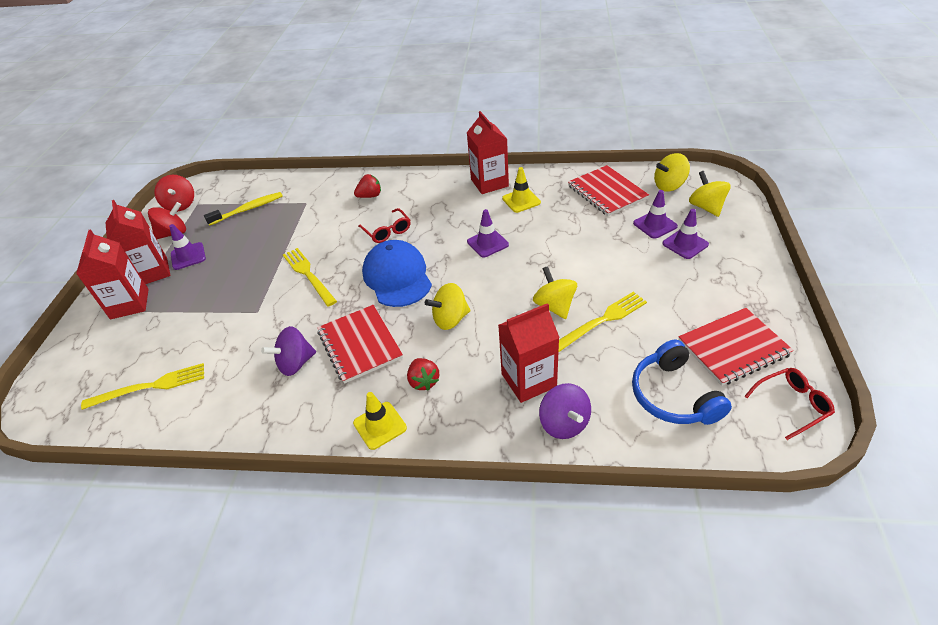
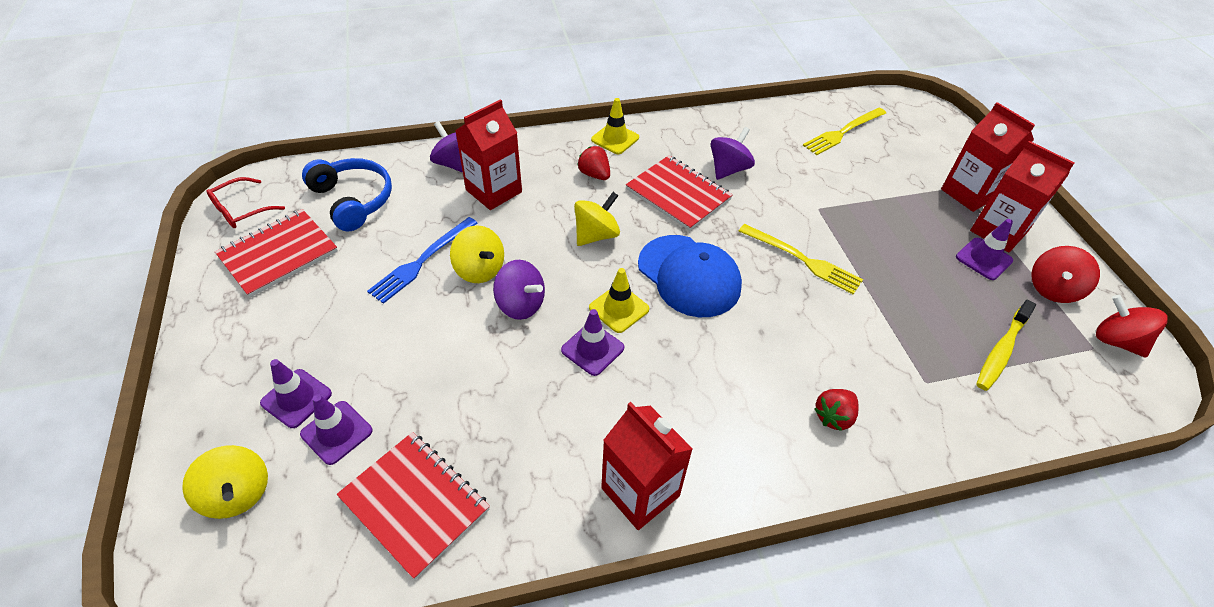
camera: 155 degrees right, 5 degrees up
red glasses [358,208,410,243] -> none
yellow traffic cone [502,167,541,213] -> yellow traffic cone moved to [589,268,649,333]
yellow fork [558,292,647,353] -> blue fork [367,217,477,304]
yellow spinning top [654,153,690,192] -> none
none -> purple spinning top [493,260,545,320]

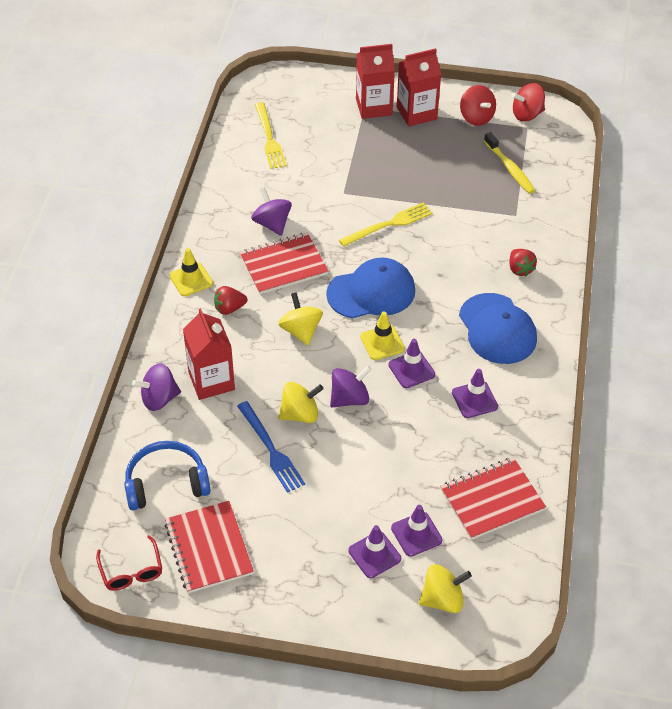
camera: 65 degrees left, 0 degrees up
red carton [601,402,693,530] -> none
purple traffic cone [956,219,1013,280] -> purple traffic cone moved to [452,369,498,418]
none -> blue cap [459,293,537,364]

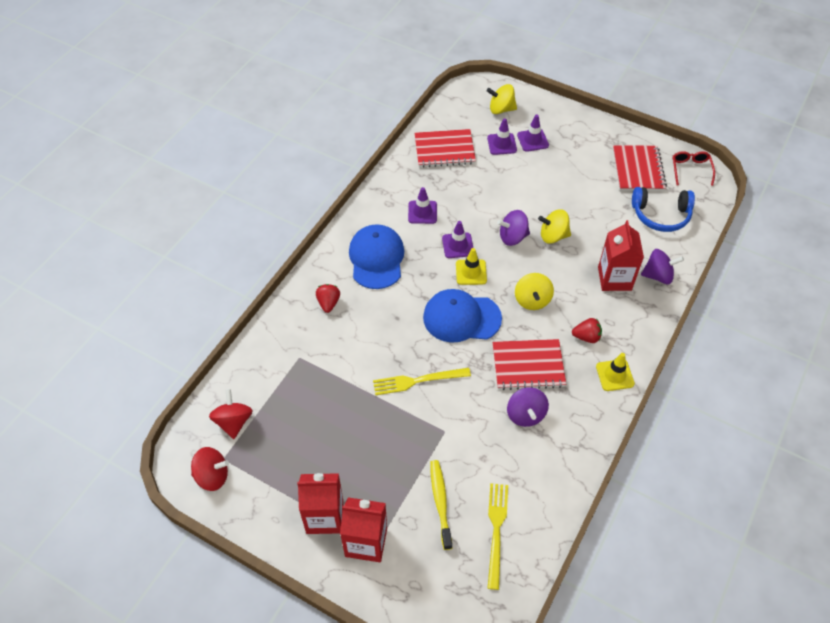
camera: 160 degrees left, 5 degrees up
blue fork [237,401,305,493] -> none
red spinning top [460,85,496,126] -> red spinning top moved to [209,389,252,439]
yellow toothbrush [484,132,535,194] -> yellow toothbrush moved to [430,460,452,550]

